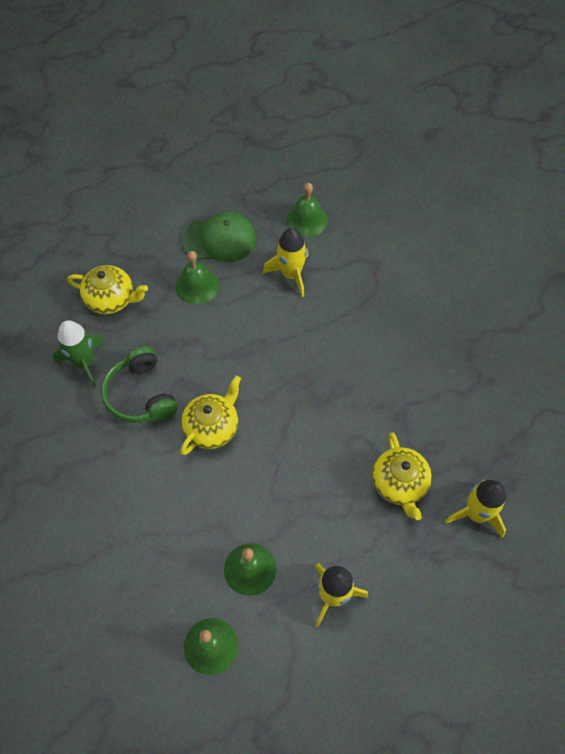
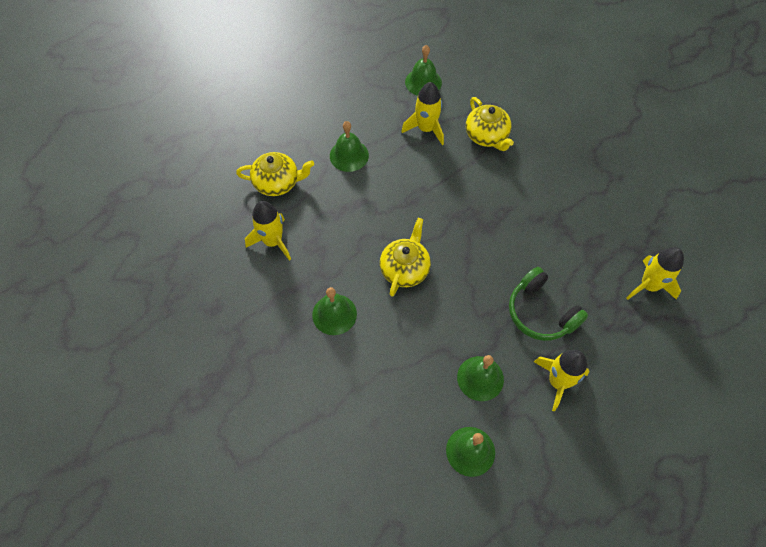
camera: 15 degrees left, 0 degrees up
green rocket [53,320,105,388] -> yellow rocket [245,201,291,261]
green headphones [101,346,177,423] -> green headphones moved to [509,267,588,341]
green cap [181,212,256,262] -> none
yellow teapot [372,432,432,520] -> yellow teapot moved to [466,97,514,151]
none -> green bell [312,287,357,335]

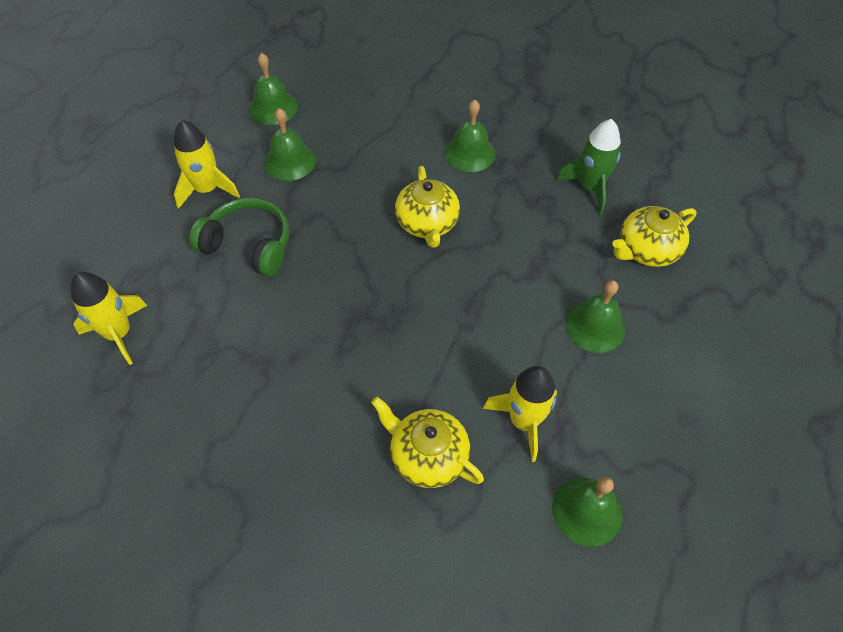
camera: 150 degrees right, 5 degrees down
yellow rocket [245,201,291,261] -> green rocket [556,119,621,215]

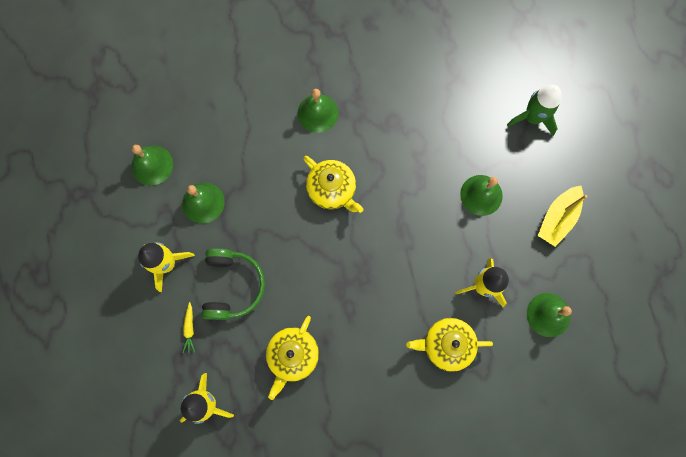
camera: 35 degrees left, 20 degrees up
green headphones [189,198,289,277] -> green headphones turned 105 degrees clockwise [201,248,265,320]
green rocket [556,119,621,215] -> green rocket moved to [507,85,562,136]
yellow teapot [612,206,697,267] -> yellow teapot moved to [266,316,319,400]
none -> yellow carrot [183,302,195,353]
none -> yellow boat [538,186,588,247]

